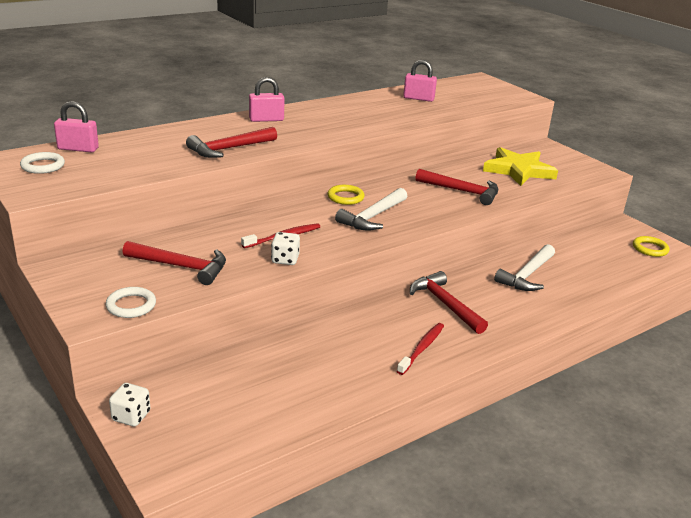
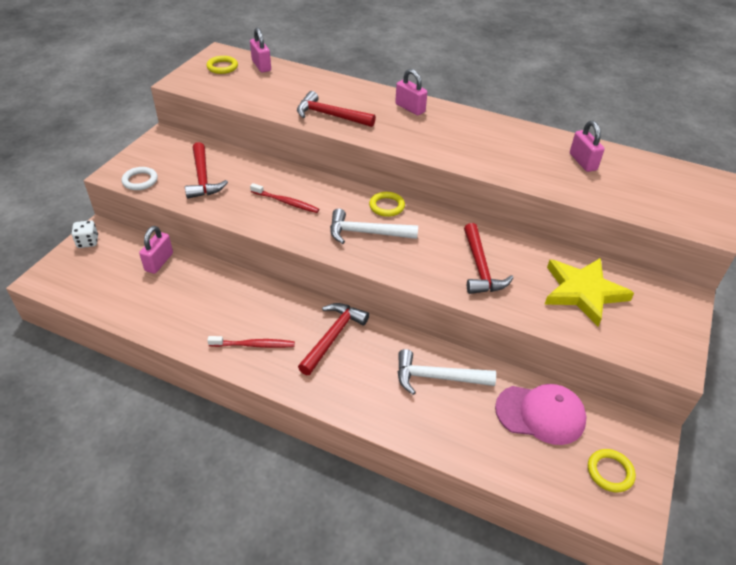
camera: 60 degrees right, 15 degrees up
white ring [20,152,65,174] -> yellow ring [206,56,238,74]
white dice [271,232,300,265] -> none
none -> pink padlock [139,226,173,274]
none -> pink cap [495,384,586,445]

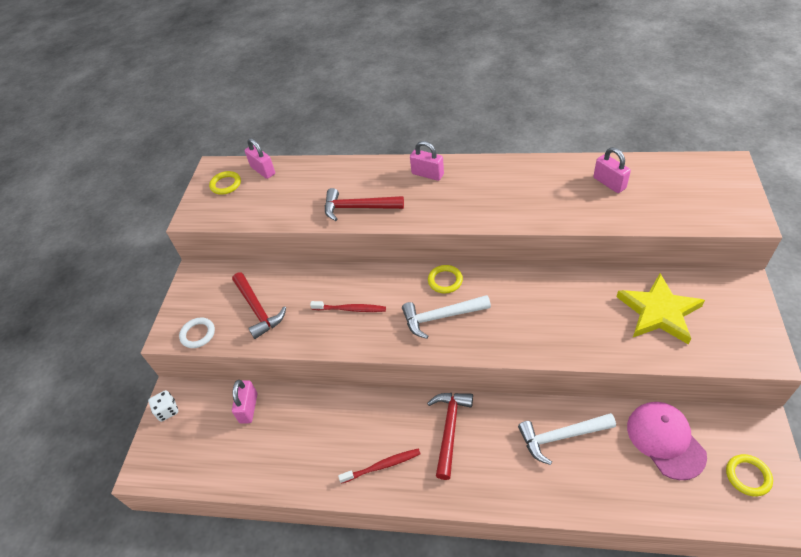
camera: 10 degrees left, 5 degrees up
red hammer [464,223,513,294] -> none
pink cap [495,384,586,445] -> pink cap turned 105 degrees counterclockwise [627,402,707,480]

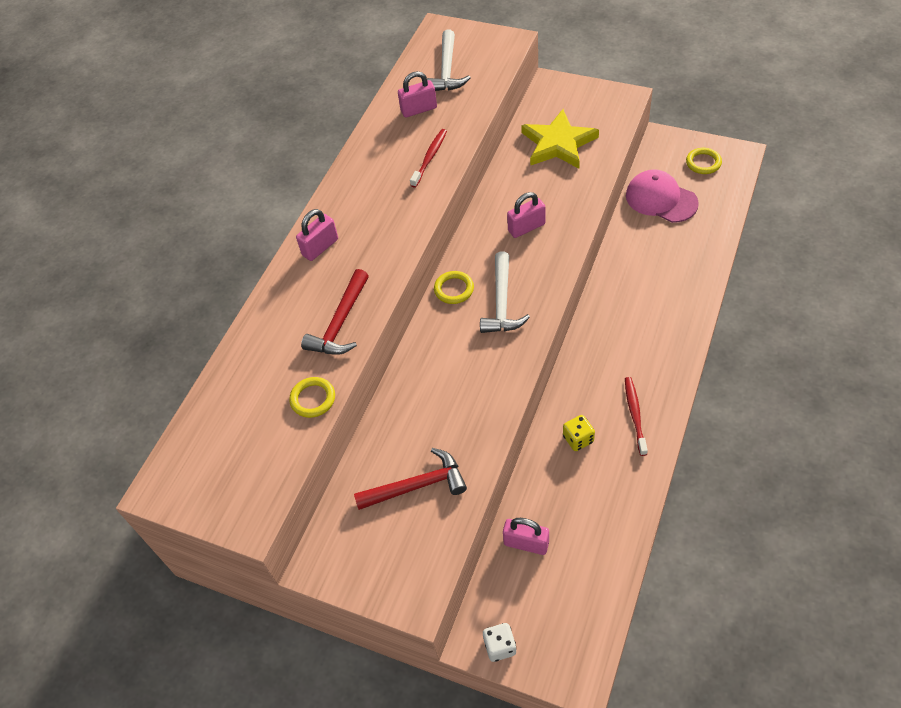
camera: 75 degrees left, 5 degrees up
white ring [179,317,215,348] -> none
yellow ring [209,171,241,195] -> yellow ring moved to [289,377,335,418]
pink padlock [245,138,275,179] -> pink padlock moved to [507,192,546,238]
red toothbrush [310,301,386,312] -> red toothbrush moved to [410,129,447,188]
red hammer [427,393,473,480] -> none
white hammer [518,413,616,465] -> white hammer moved to [427,29,471,91]
pink cap [627,402,707,480] -> pink cap turned 45 degrees clockwise [626,169,699,223]
none -> yellow dice [563,415,595,451]

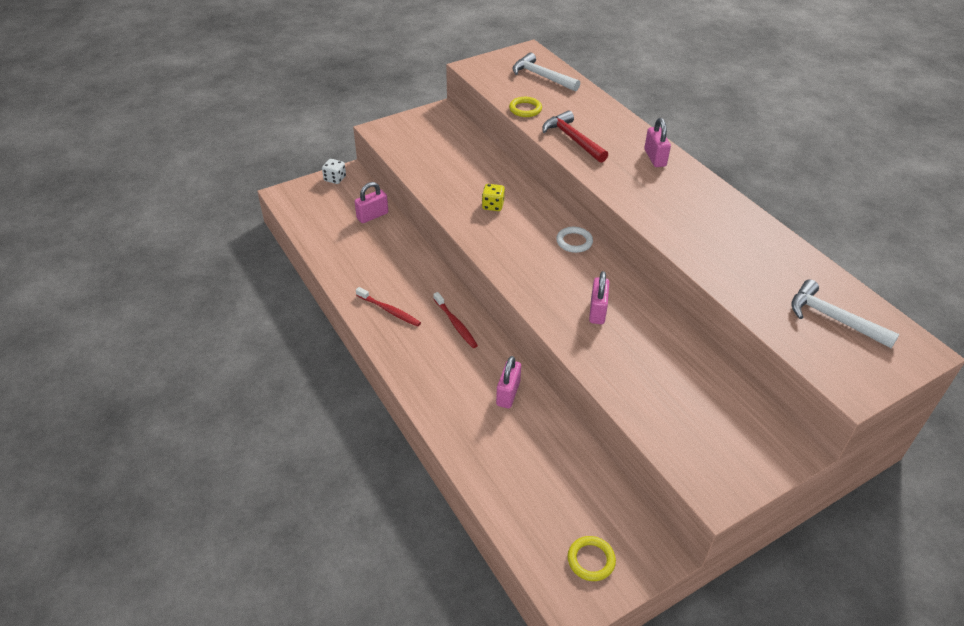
camera: 120 degrees right, 10 degrees down
red hammer [354,448,467,510] -> none
pink padlock [398,71,437,118] -> pink padlock moved to [496,356,521,408]
red toothbrush [410,129,447,188] -> red toothbrush moved to [433,292,478,348]
yellow ring [434,271,474,304] -> white ring [556,227,593,253]
white hammer [480,252,530,333] -> white hammer moved to [512,52,580,92]
yellow star [521,109,599,169] -> none
yellow dice [563,415,595,451] -> yellow dice moved to [482,184,505,211]
pink cap [626,169,699,223] -> none

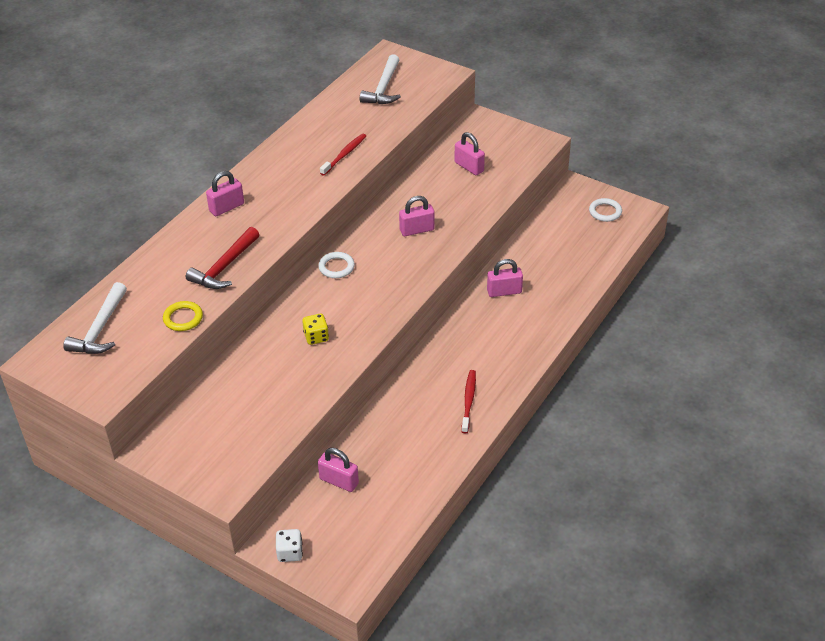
camera: 115 degrees left, 0 degrees up
red toothbrush [433,292,478,348] -> red toothbrush moved to [320,134,366,176]
yellow ring [568,536,616,581] -> white ring [589,198,622,222]
none -> pink padlock [455,132,485,175]

